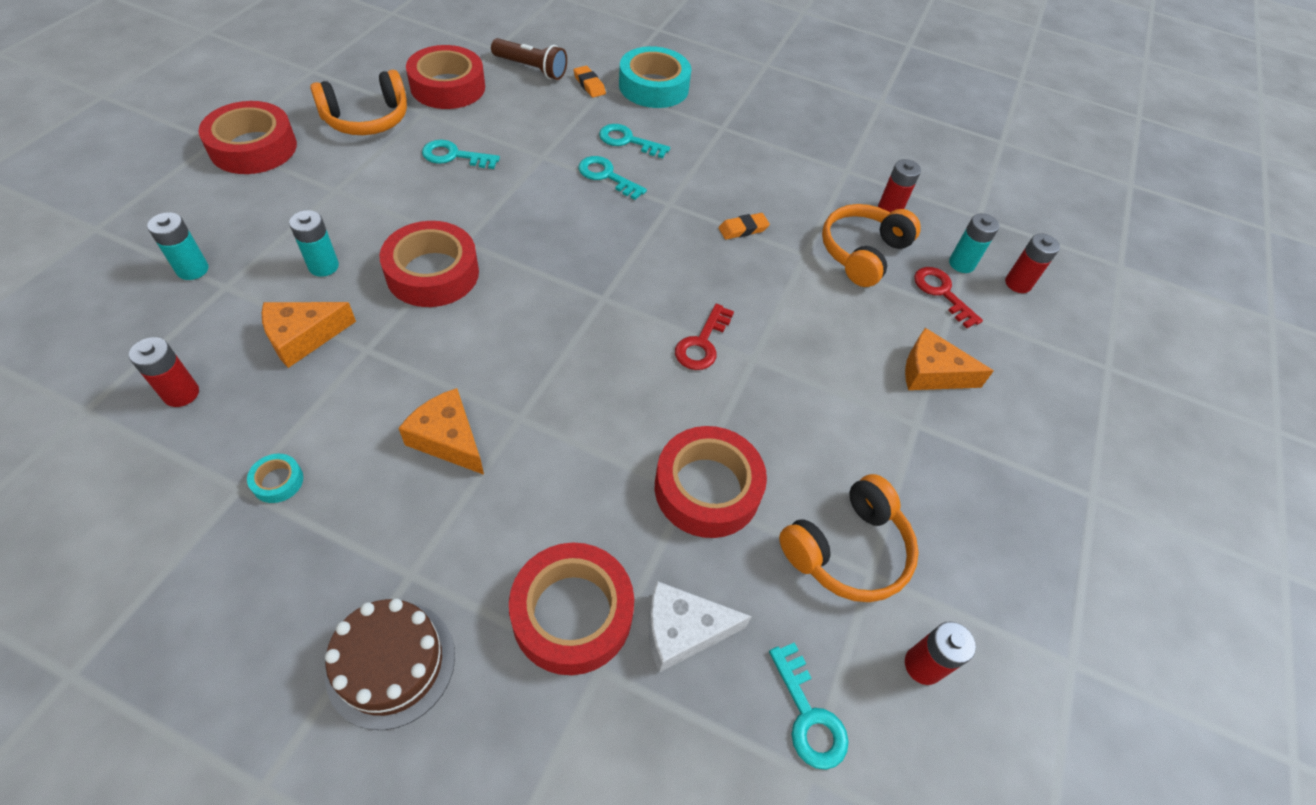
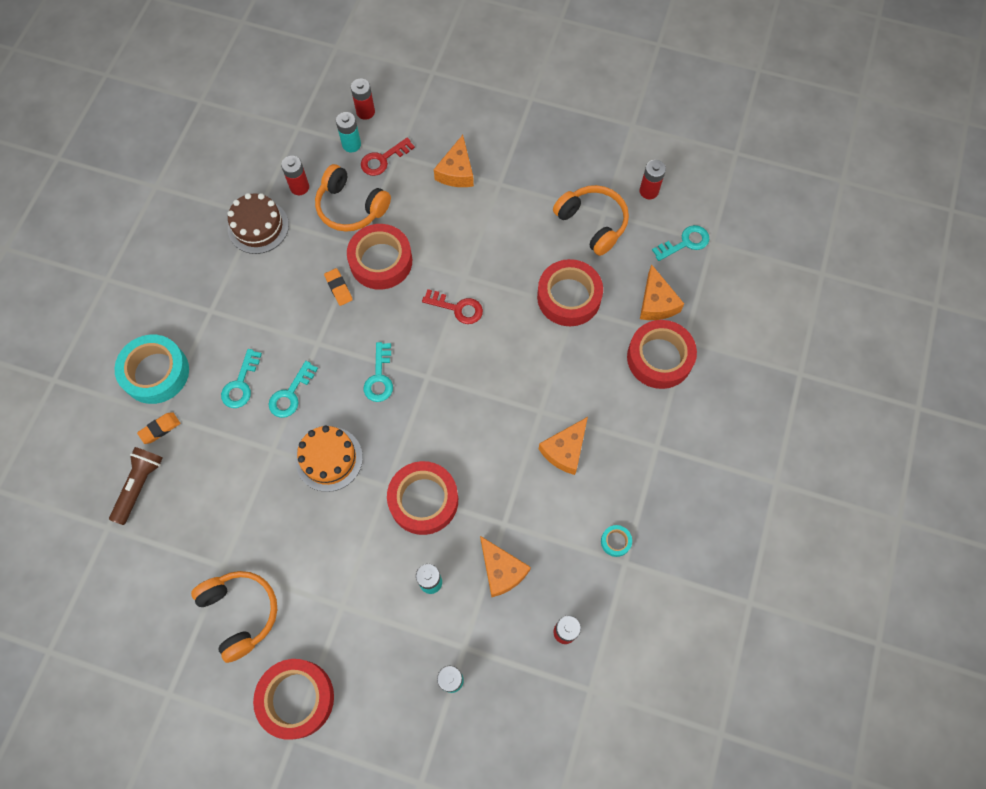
camera: 90 degrees left, 15 degrees up
brown cake [325,599,455,730] -> brown cake moved to [227,193,289,254]
red tape [406,45,485,109] -> red tape moved to [347,224,412,290]
turquoise key [422,140,500,169] -> turquoise key moved to [364,342,393,402]
white cheese [648,581,752,673] -> orange cheese [640,264,684,320]
none -> orange cake [296,425,363,492]

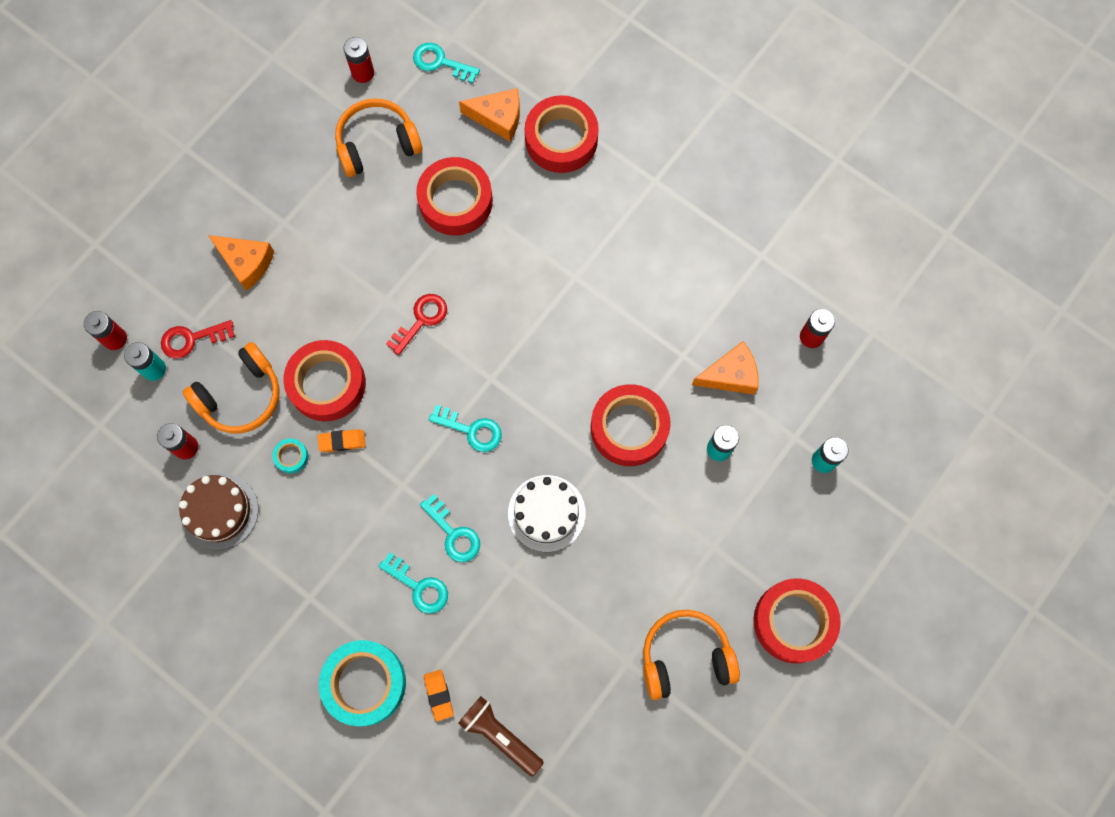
camera: 70 degrees left, 5 degrees up
orange cake [296,425,363,492] -> white cake [508,475,586,552]
red key [361,137,415,176] -> red key turned 90 degrees clockwise [161,320,235,358]
orange cheese [539,417,588,475] -> none
turquoise tape [601,525,632,557] -> turquoise tape moved to [273,438,309,474]
turquoise key [652,225,710,261] -> turquoise key turned 60 degrees counterclockwise [413,43,480,83]

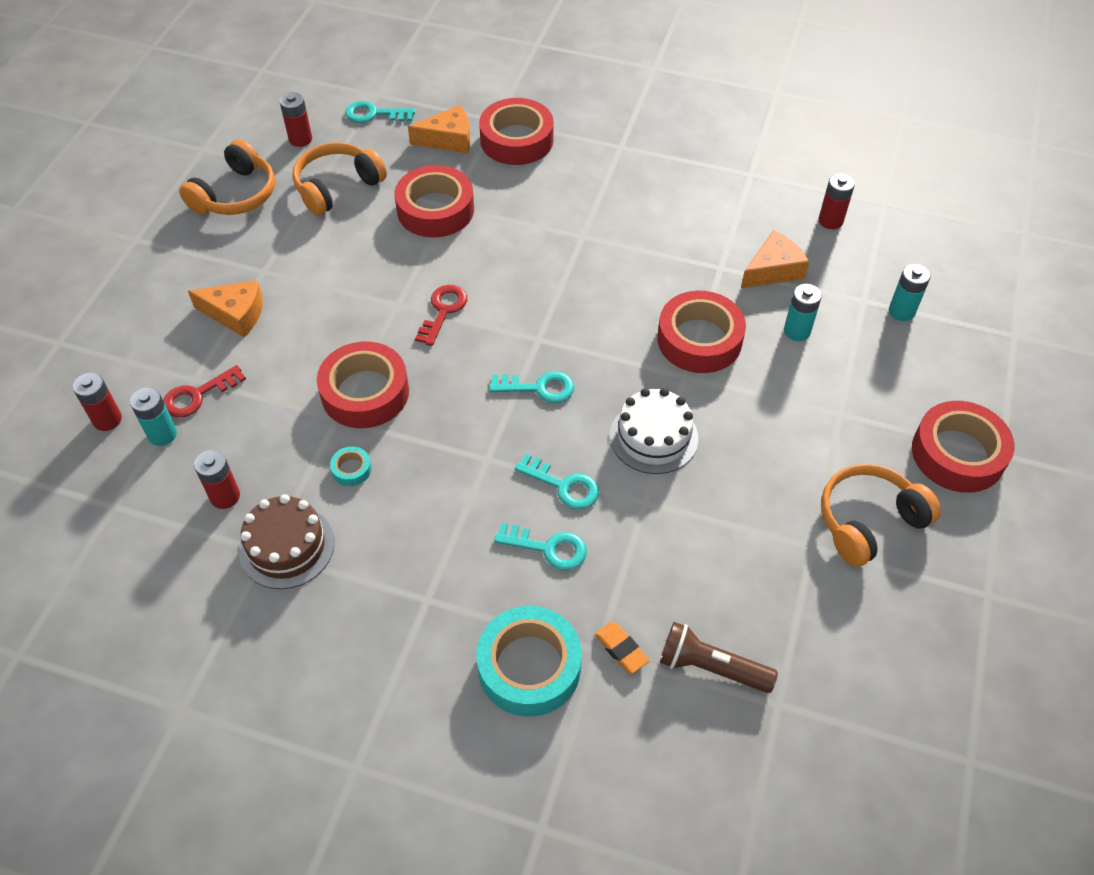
camera: 20 degrees left, 20 degrees down
orange headphones [183,342,280,434] -> orange headphones moved to [179,139,275,215]
orange eraser [318,429,366,452] -> none

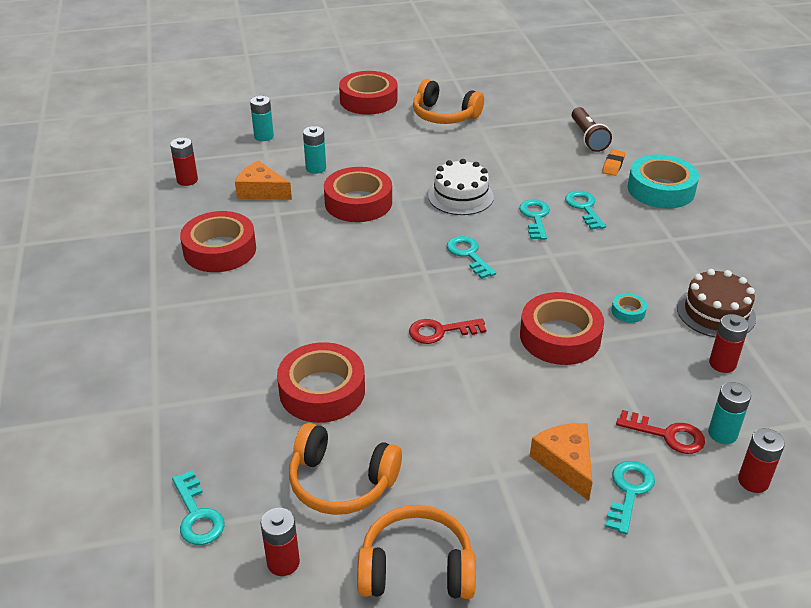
camera: 120 degrees left, 15 degrees down
orange cheese [408,105,470,153] -> none
red tape [479,98,554,165] -> red tape moved to [180,211,256,272]
none -> turquoise key [605,461,655,535]

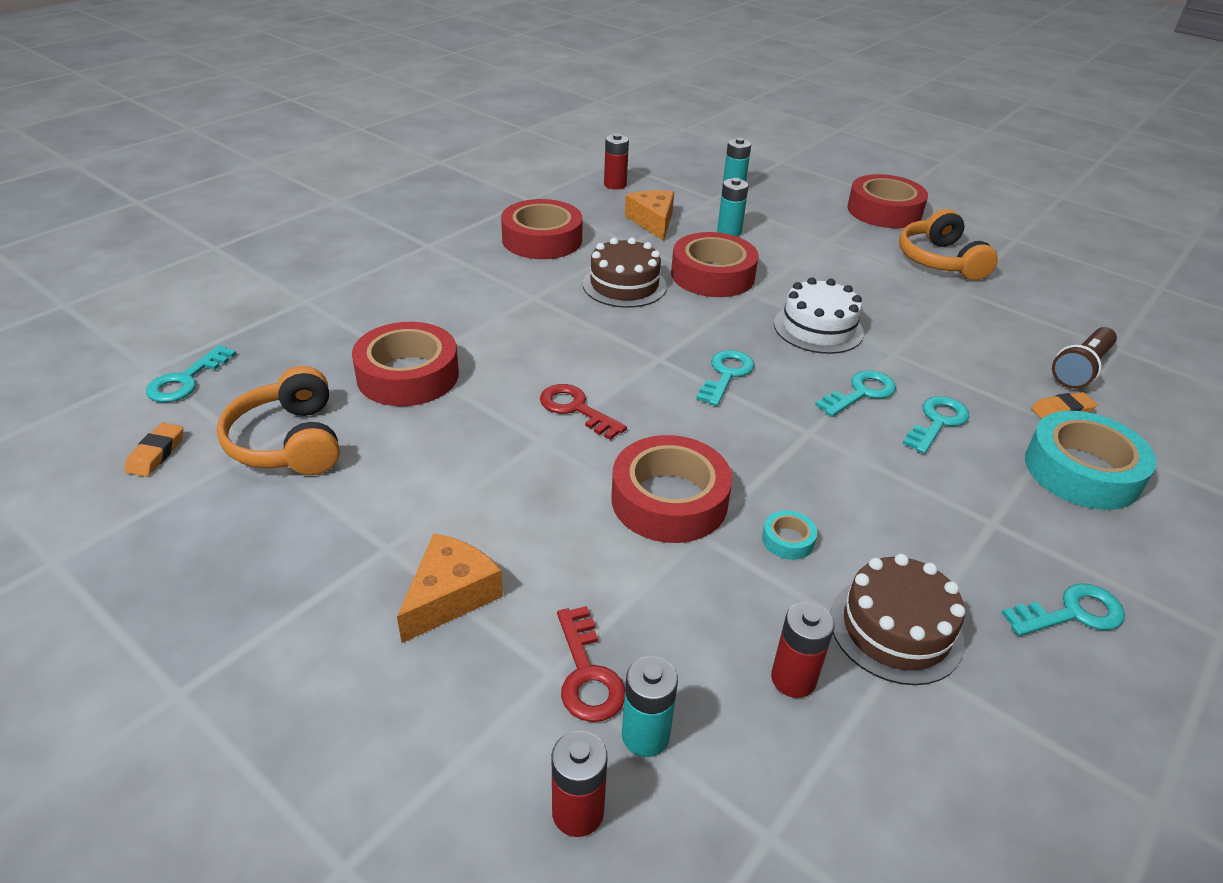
camera: 50 degrees right, 0 degrees up
red battery [261,508,300,576] -> orange eraser [124,423,183,477]
orange headphones [357,505,476,599] -> none
turquoise key [605,461,655,535] -> turquoise key moved to [1002,584,1125,636]
none -> brown cake [583,237,667,308]

